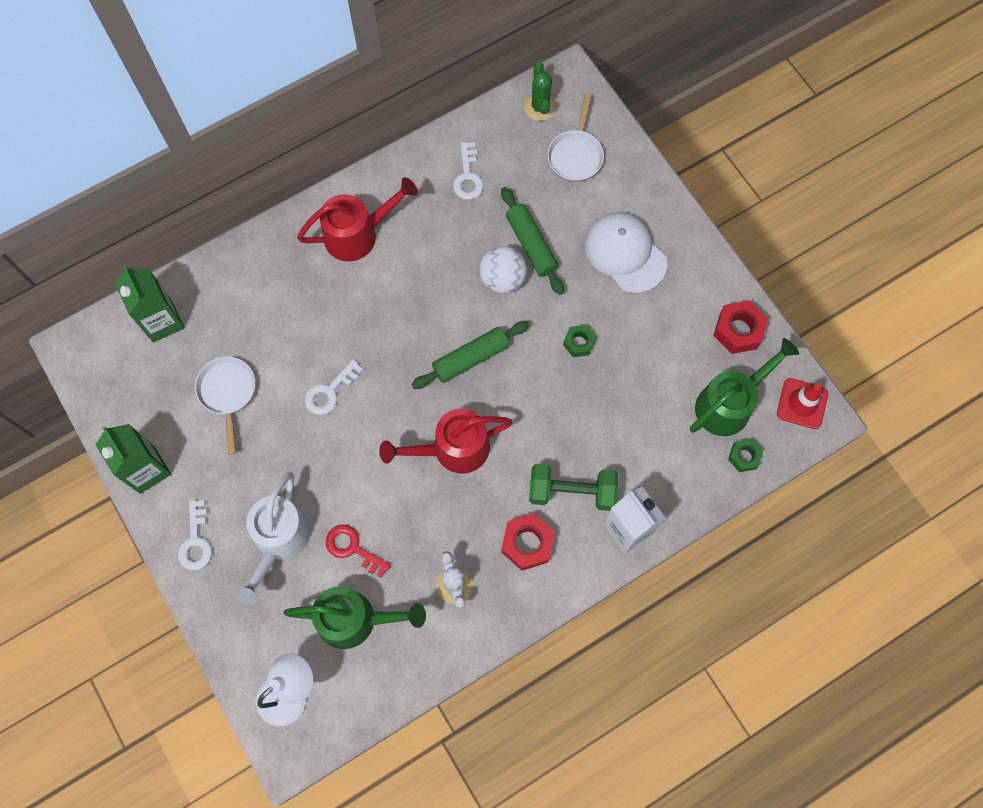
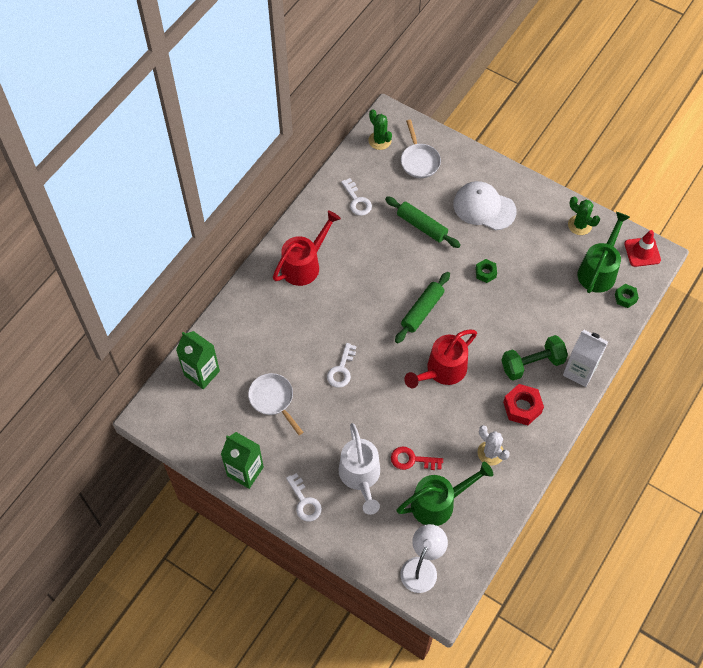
camera: 25 degrees left, 10 degrees down
white ball [479,246,527,294] -> none
red nut [713,300,768,354] -> green cactus [568,197,600,235]

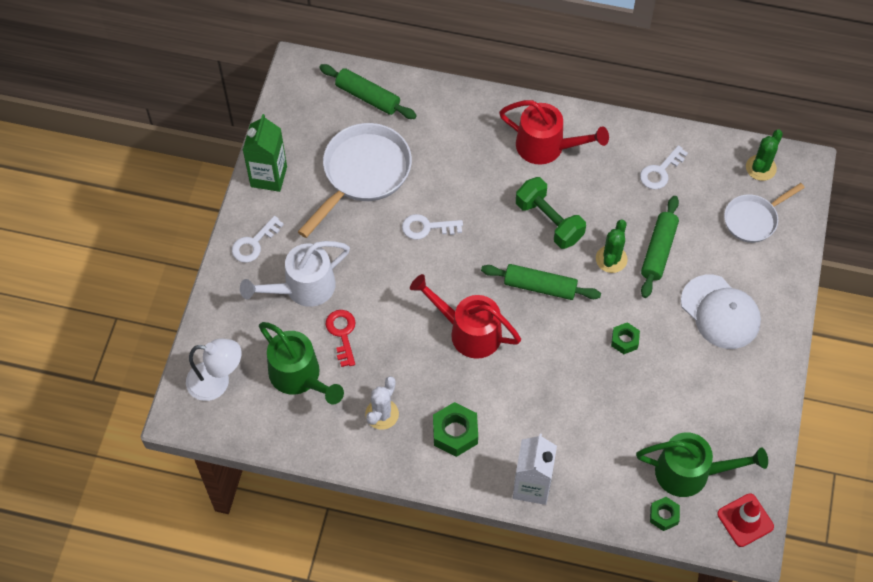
camera: 70 degrees right, 0 degrees up
green carton [176,331,220,389] -> green rolling pin [319,64,417,119]
white pan [248,373,303,435] -> white pan [298,123,412,238], size x1.68
white cap [453,181,517,230] -> white cap turned 135 degrees clockwise [681,275,761,349]
green dumbbell [501,335,568,381] -> green dumbbell moved to [516,177,586,249]
red nut [503,384,544,425] -> green nut [433,402,478,457]
green cactus [568,197,600,235] -> green cactus moved to [596,219,628,273]

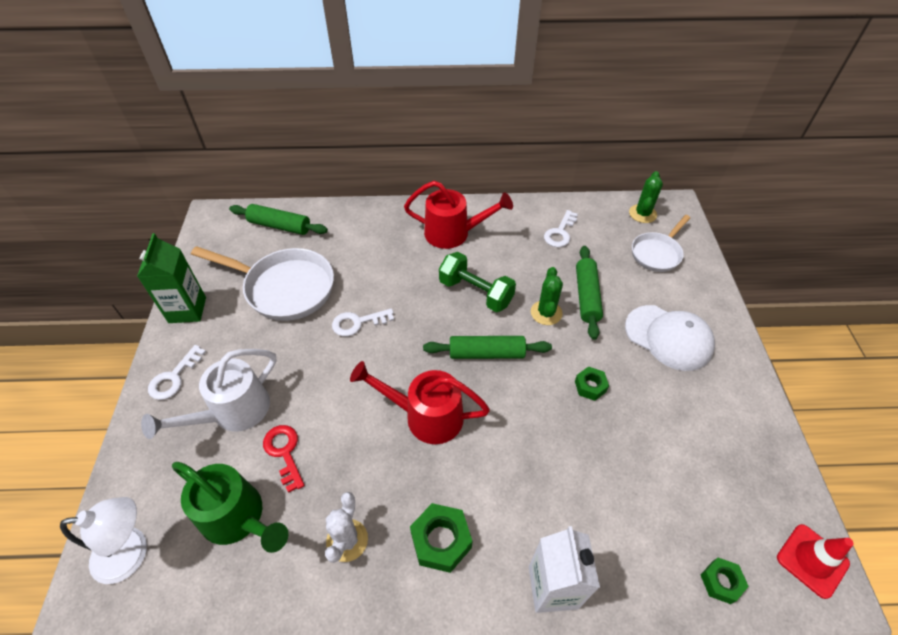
camera: 15 degrees left, 10 degrees down
white pan [298,123,412,238] -> white pan turned 90 degrees clockwise [191,246,334,321]
green watering can [636,432,768,497] -> none

